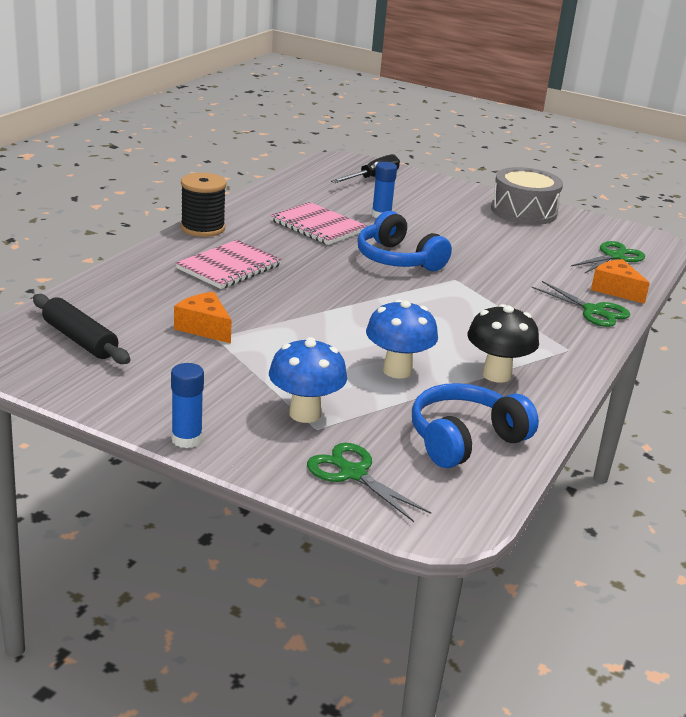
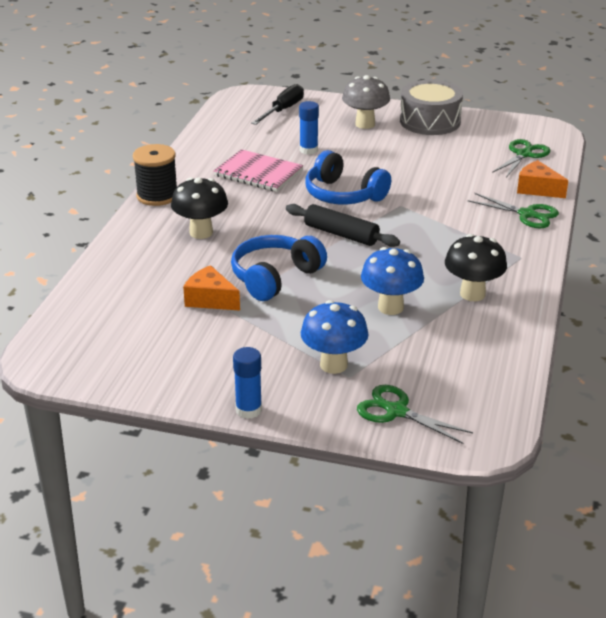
camera: 10 degrees left, 5 degrees up
black rolling pin [33,294,130,364] -> black rolling pin moved to [286,204,400,247]
pink notebook [176,240,282,289] -> black mushroom [171,178,228,239]
blue headphones [412,383,539,468] -> blue headphones moved to [231,235,327,301]
none -> grey mushroom [342,75,390,129]

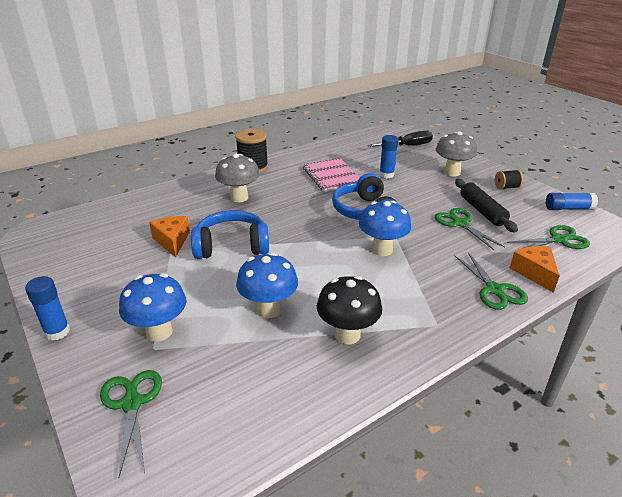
camera: 40 degrees right, 0 degrees up
black mushroom [171,178,228,239] -> grey mushroom [215,154,260,202]
black rolling pin [286,204,400,247] -> black rolling pin moved to [455,179,518,233]
grey drum [400,80,463,135] -> black spool [495,170,523,189]
none -> blue mushroom [359,201,411,256]
none -> green scissors [435,208,505,250]
none -> blue glue stick [546,193,598,210]

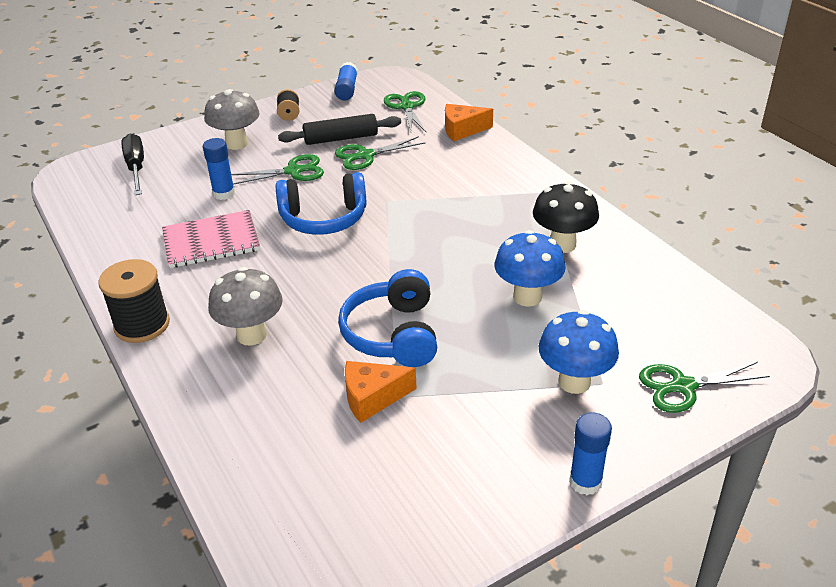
camera: 85 degrees left, 5 degrees up
blue mushroom [359,201,411,256] -> none
green scissors [454,252,528,310] -> green scissors moved to [231,154,324,185]

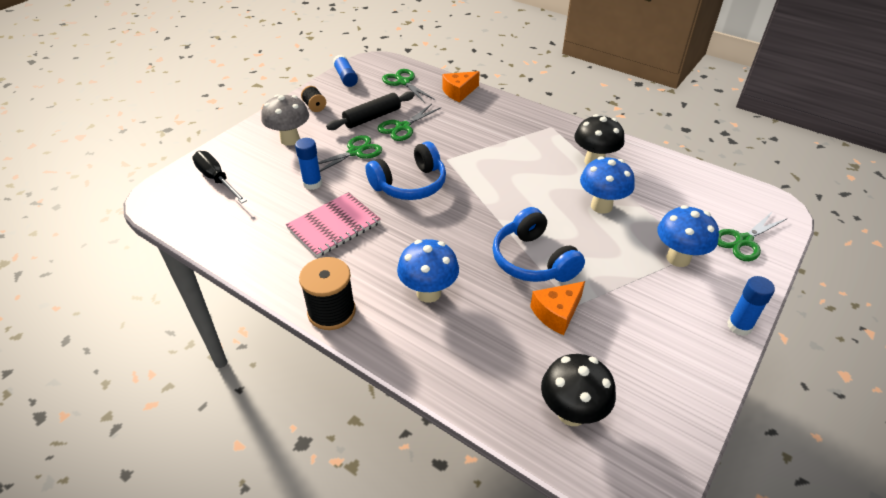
camera: 25 degrees left, 5 degrees up
grey mushroom [208,267,283,345] -> blue mushroom [397,239,459,303]
none -> black mushroom [541,354,616,426]

